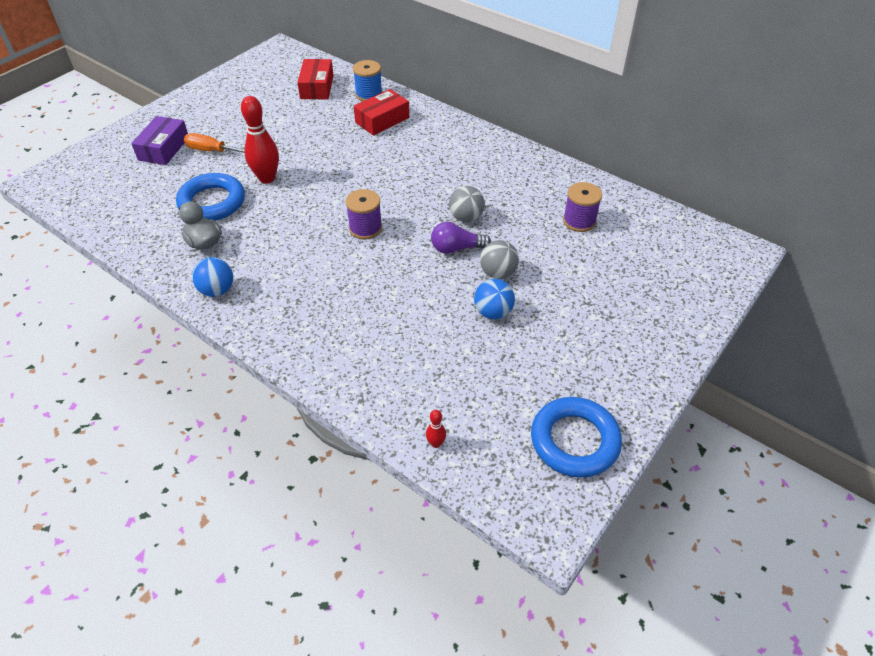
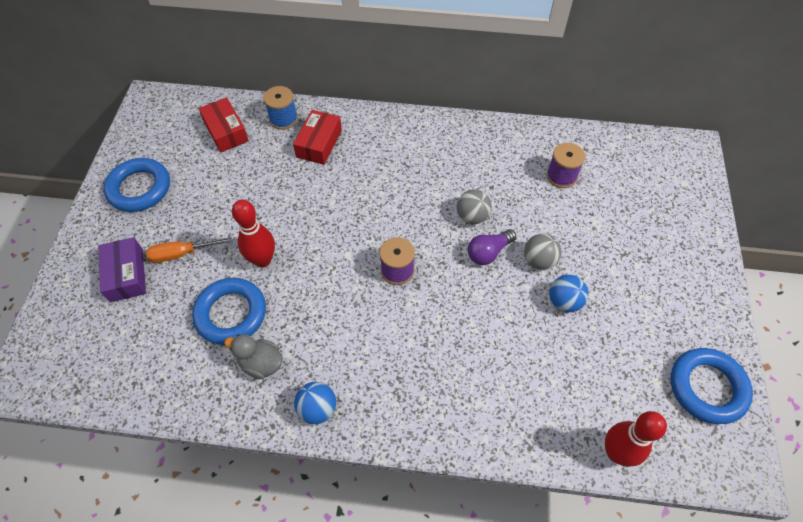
camera: 30 degrees left, 10 degrees up
red bowling pin [426,410,446,448] -> red bowling pin [605,411,667,467], size x2.22
none -> blue ring [103,158,170,212]

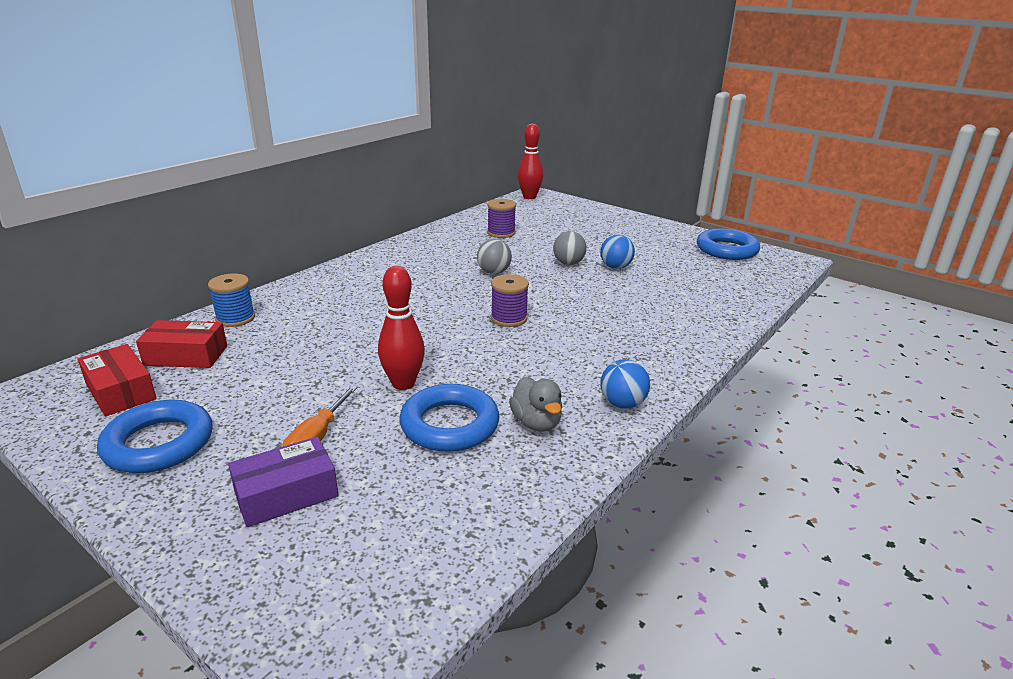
camera: 60 degrees left, 30 degrees down
purple box [98,237,146,302] -> purple box turned 45 degrees counterclockwise [228,437,339,527]
grey duck [224,334,283,379] -> grey duck turned 75 degrees counterclockwise [509,377,562,432]
red box [293,110,342,165] -> red box moved to [77,344,157,416]
purple light bulb [468,229,516,265] -> none
red bowling pin [605,411,667,467] -> red bowling pin moved to [518,123,543,199]

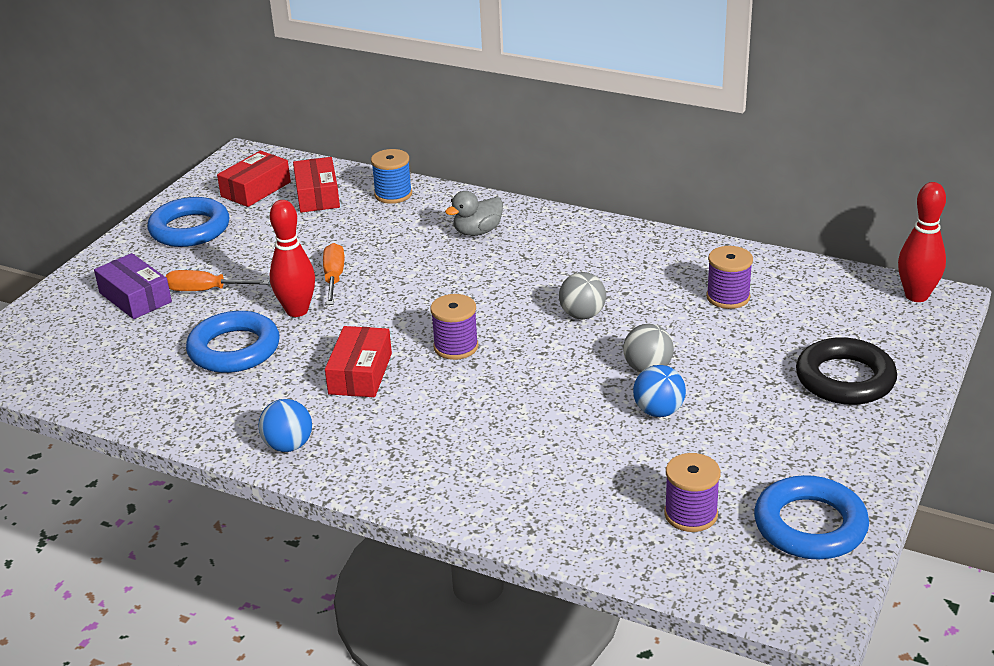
camera: 80 degrees right, 5 degrees up
grey duck [509,377,562,432] -> grey duck moved to [445,191,503,236]
none -> orange screwdriver [323,243,344,305]
none -> red box [325,326,392,397]
none -> purple spool [664,453,721,532]
none -> black ring [796,337,897,405]

